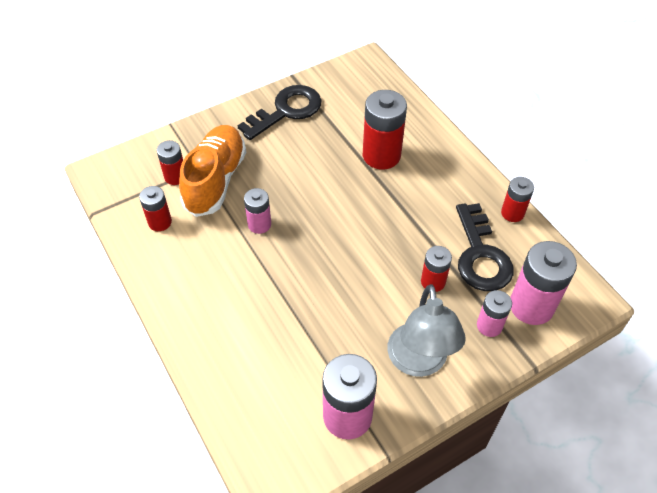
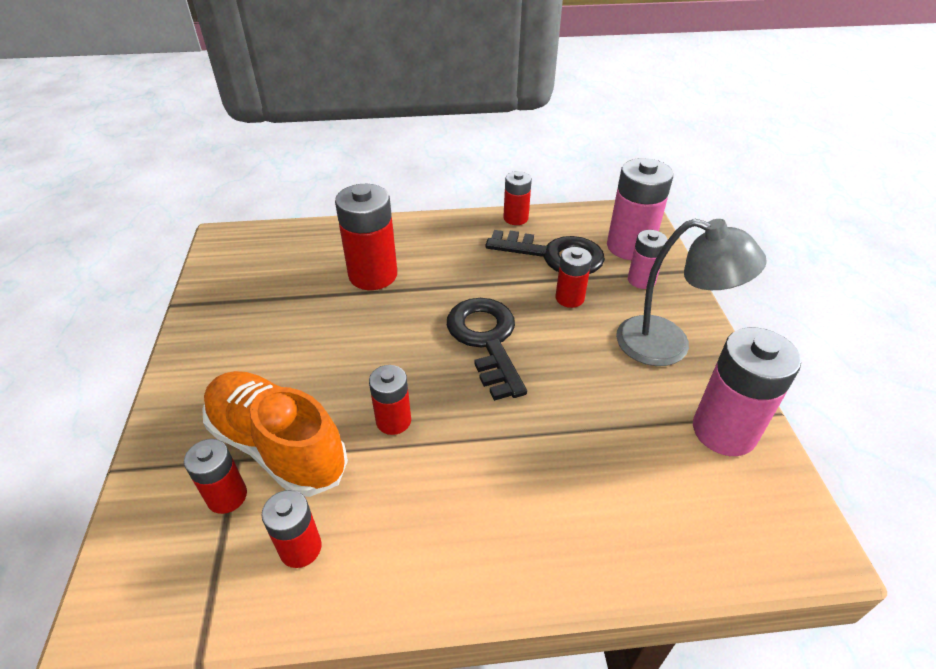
camera: 65 degrees left, 10 degrees down
black key [238,85,322,140] -> black key moved to [447,298,527,401]
pink battery [244,188,271,234] -> red battery [369,365,411,435]

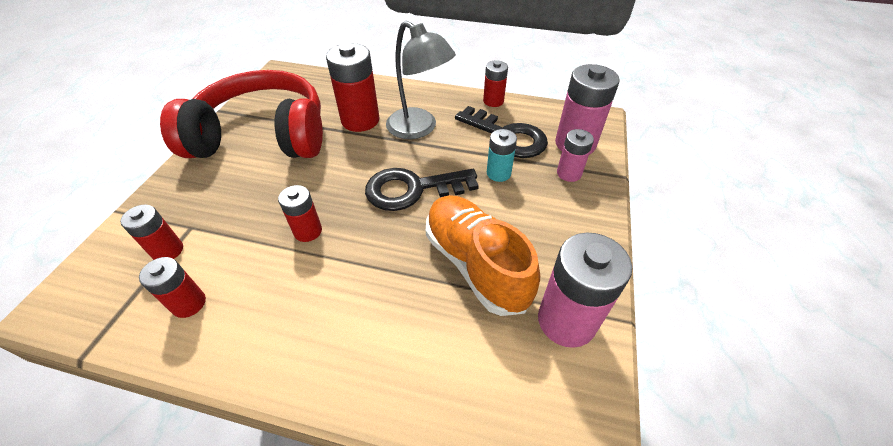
camera: 20 degrees right, 5 degrees up
orange shoe [202,371,348,497] -> orange shoe moved to [426,195,540,316]
black key [447,298,527,401] -> black key turned 105 degrees counterclockwise [365,168,479,211]
red battery [555,247,592,308] -> turquoise battery [487,129,517,182]
grey lamp [616,219,767,366] -> grey lamp moved to [386,21,456,139]
none -> red headphones [160,70,323,158]

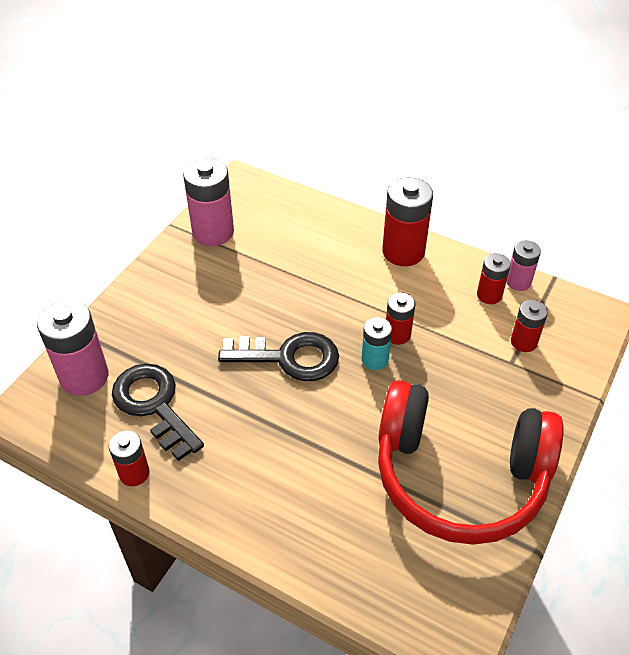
camera: 165 degrees left, 0 degrees up
red battery [326,43,380,132] -> red battery moved to [382,177,433,266]
grey lamp [386,21,456,139] -> none
orange shoe [426,195,540,316] -> none
turquoise battery [487,129,517,182] -> turquoise battery moved to [362,317,392,370]
pink battery [557,129,594,182] -> pink battery moved to [506,240,541,291]

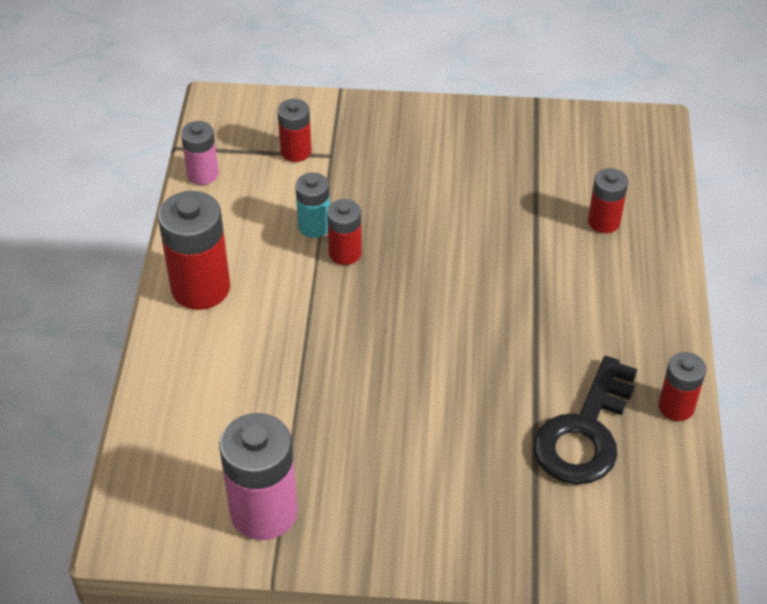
camera: 115 degrees left, 0 degrees up
pink battery [37,300,109,396] -> none
black key [218,332,339,381] -> none
turquoise battery [362,317,392,370] -> turquoise battery moved to [295,173,330,238]
red headphones [378,380,564,545] -> none
red battery [477,253,511,304] -> red battery moved to [588,168,628,233]

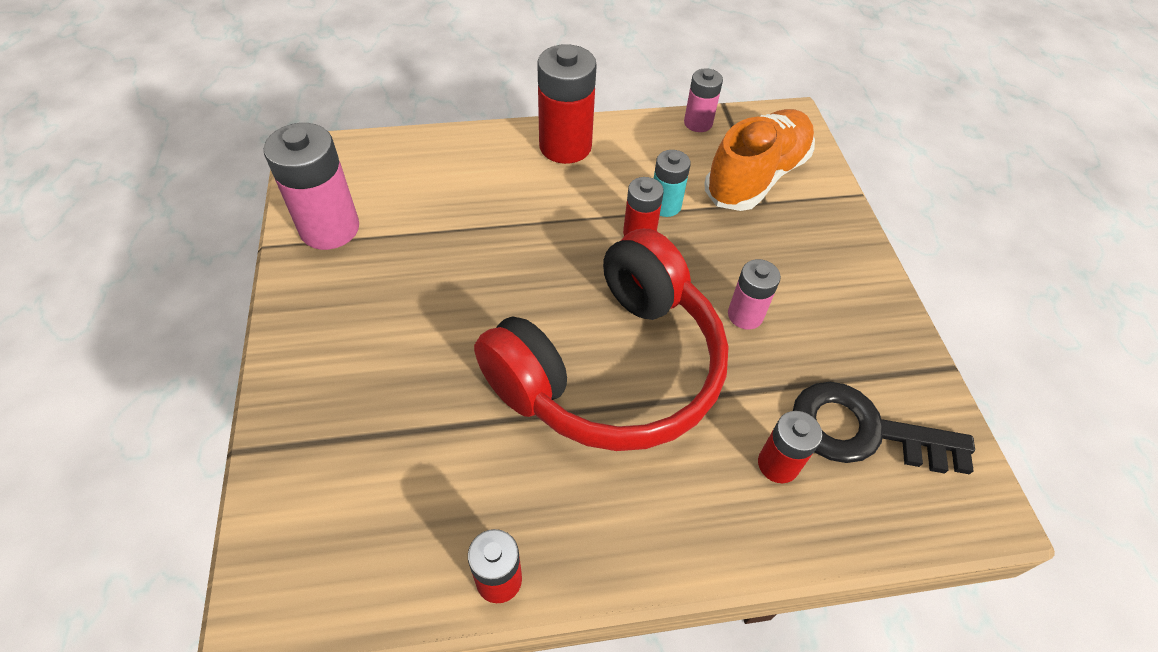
camera: 75 degrees right, 5 degrees up
red battery [277,99,312,162] -> orange shoe [705,109,815,211]
black key [534,356,637,485] -> black key moved to [793,382,975,474]
none -> red headphones [474,229,729,451]
none -> pink battery [728,259,781,329]

